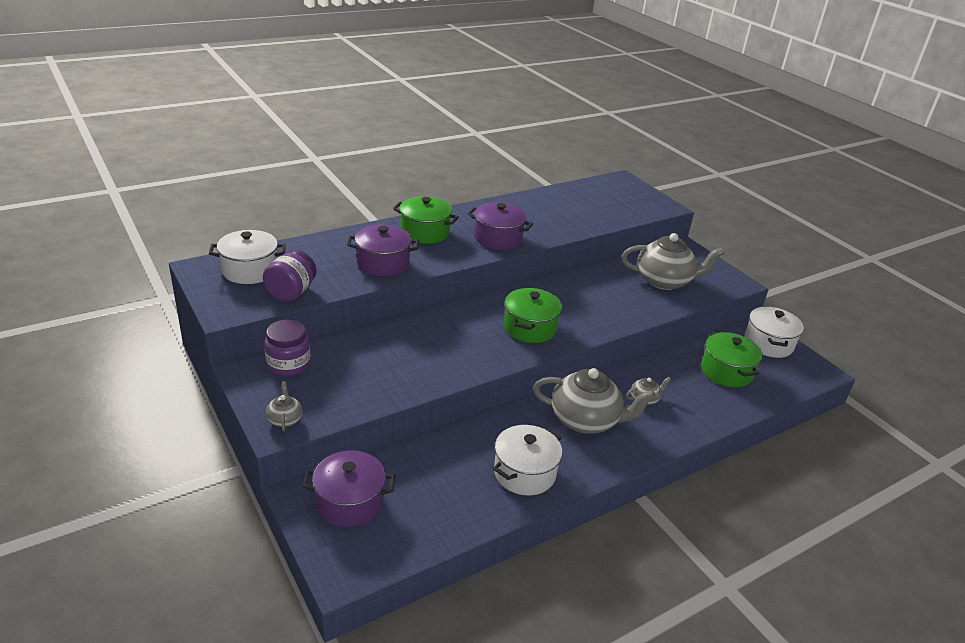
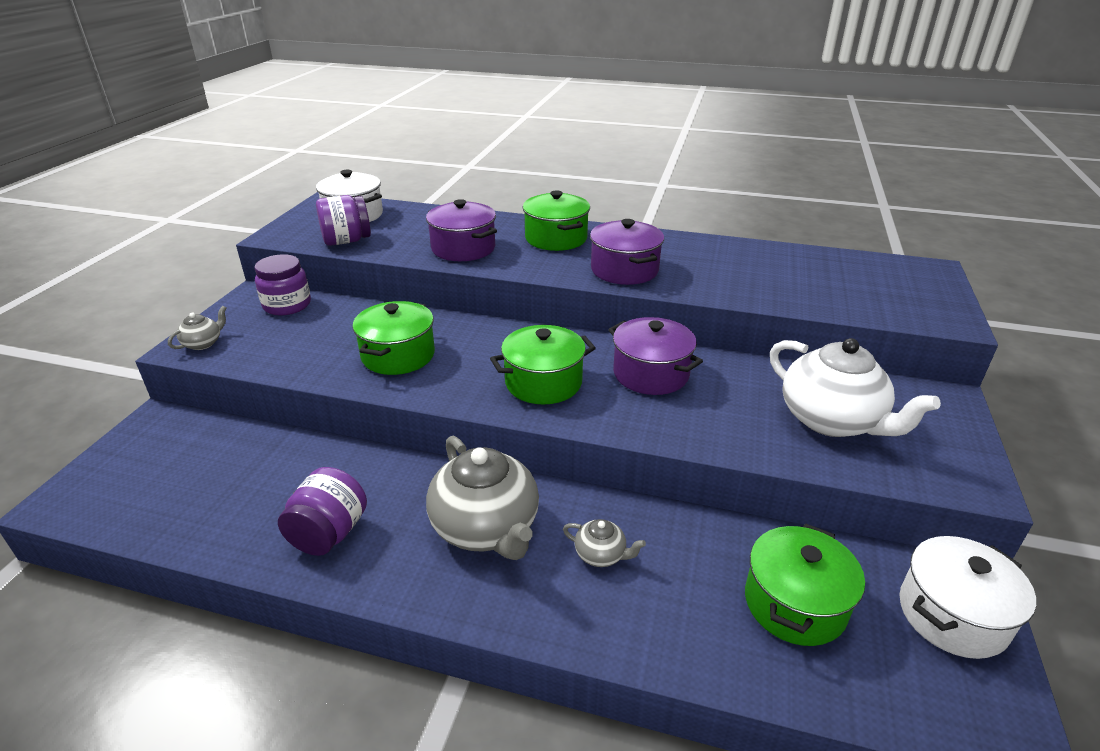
camera: 50 degrees right, 0 degrees up
purple pot [302,451,395,527] -> purple pot moved to [608,317,703,395]
white pot [493,425,563,496] -> purple jar [278,467,367,556]
grey teapot [622,233,725,290] -> white teapot [770,338,941,437]
none -> green pot [353,301,435,375]

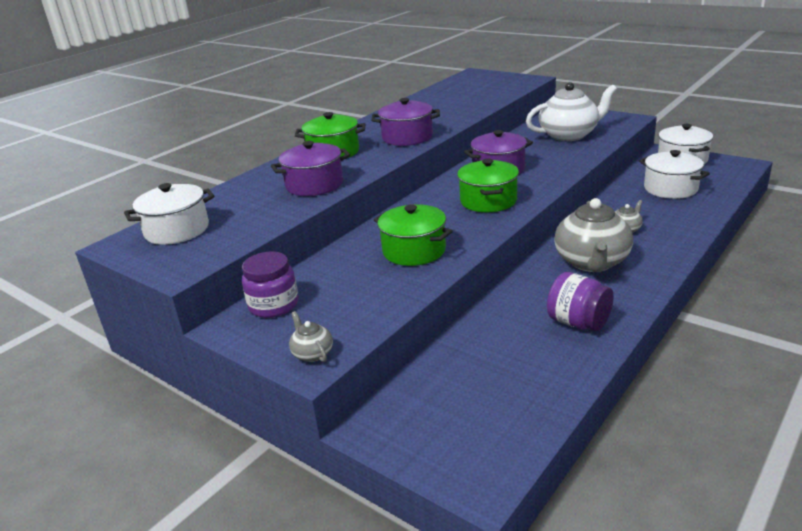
camera: 65 degrees left, 5 degrees down
purple jar [316,195,371,246] -> none
grey teapot [426,436,539,560] -> grey teapot turned 105 degrees clockwise [554,198,633,272]
green pot [745,523,865,646] -> white pot [639,150,710,199]

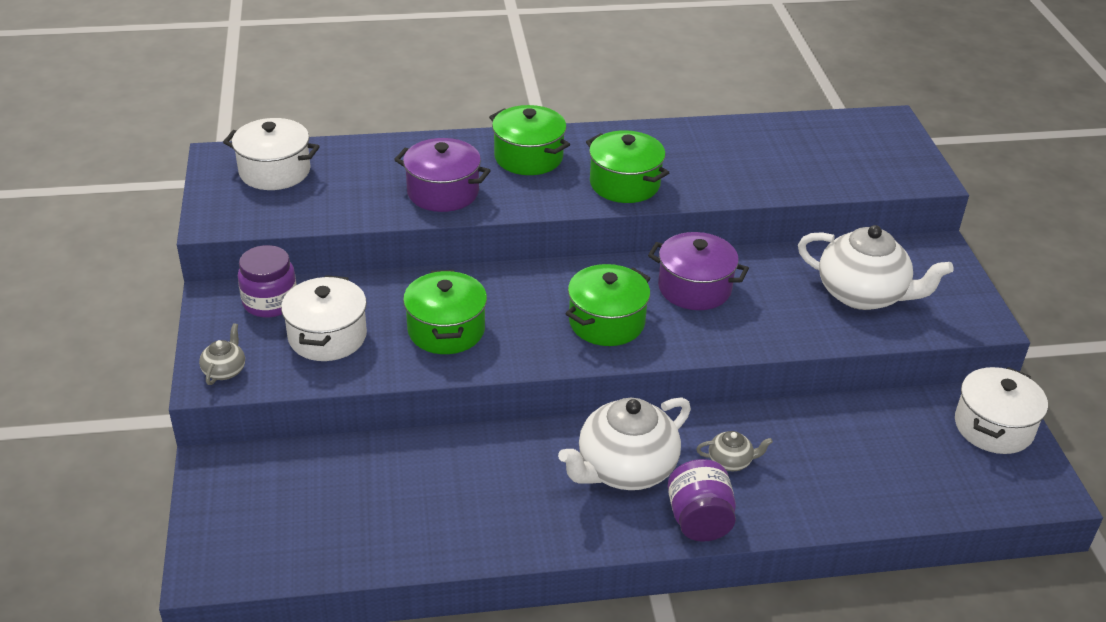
camera: 40 degrees right, 10 degrees up
purple pot [371,98,440,146] -> green pot [586,130,669,203]
purple jar [547,272,614,331] -> purple jar moved to [668,459,736,542]
grey teapot [554,198,633,272] -> white teapot [558,398,691,490]
white pot [639,150,710,199] -> white pot moved to [281,275,367,361]

